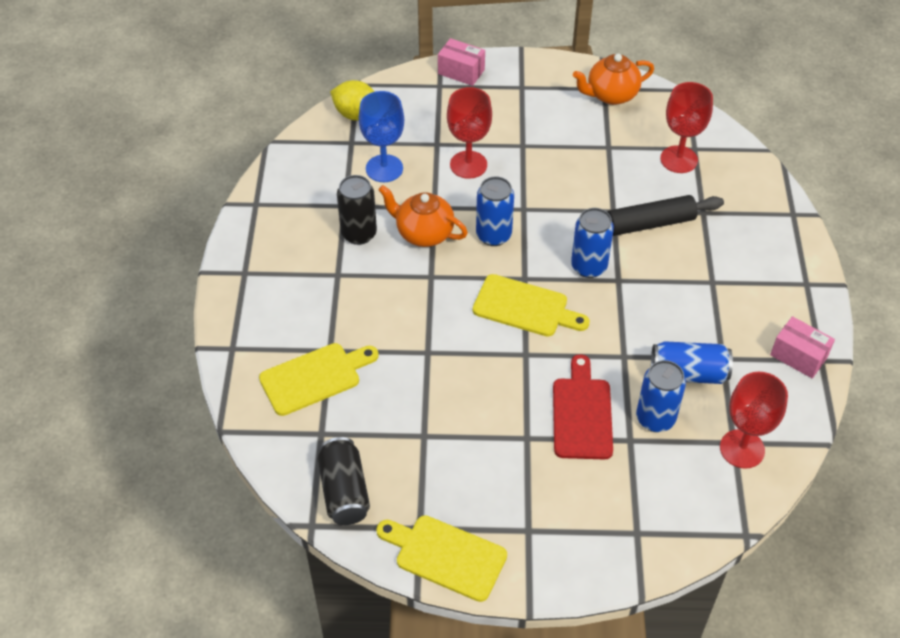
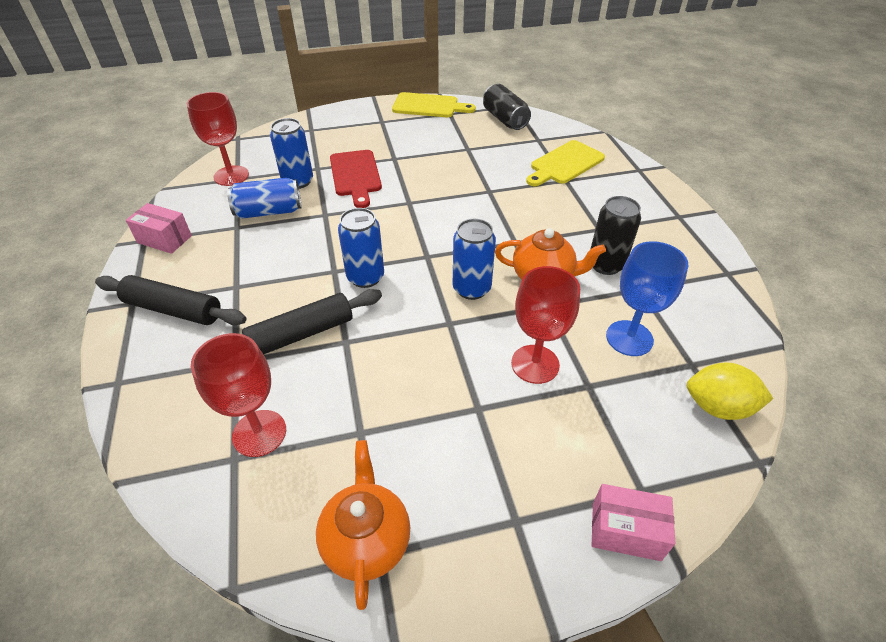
camera: 165 degrees right, 5 degrees down
yellow cutting board [473,274,590,336] -> none
orange teapot [573,54,654,105] -> orange teapot turned 60 degrees counterclockwise [316,440,410,610]
none -> black rolling pin [95,275,246,325]

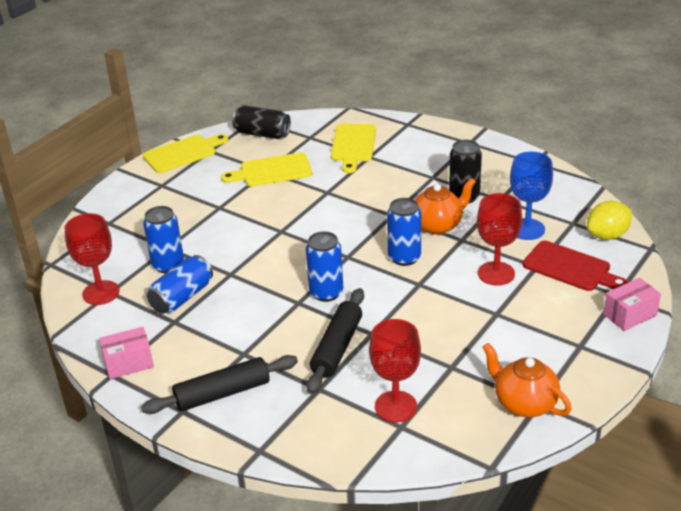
camera: 40 degrees left, 10 degrees down
red cutting board [330,150,382,208] -> red cutting board moved to [523,241,628,291]
none -> yellow cutting board [221,153,312,186]

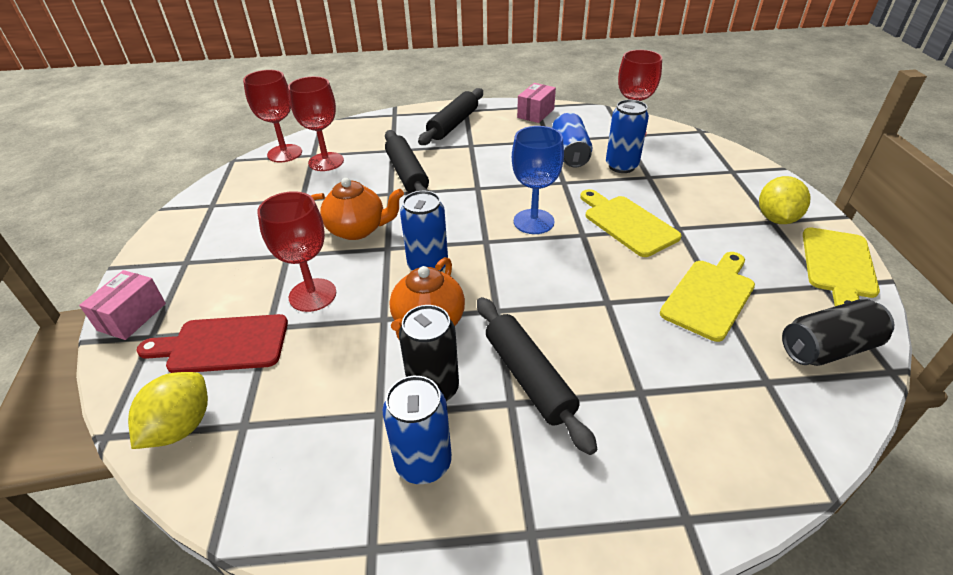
camera: 140 degrees right, 5 degrees up
blue can [306,231,343,302] -> blue can moved to [383,376,452,484]
yellow cutting board [331,124,376,173] -> yellow cutting board moved to [580,189,682,257]
orange teapot [482,343,572,417] -> orange teapot moved to [311,178,404,240]
blue goblet [510,152,553,240] -> blue goblet moved to [512,126,564,234]
none -> red goblet [243,70,302,162]
none -> black rolling pin [477,297,597,455]
none -> yellow lemon [759,176,811,224]

